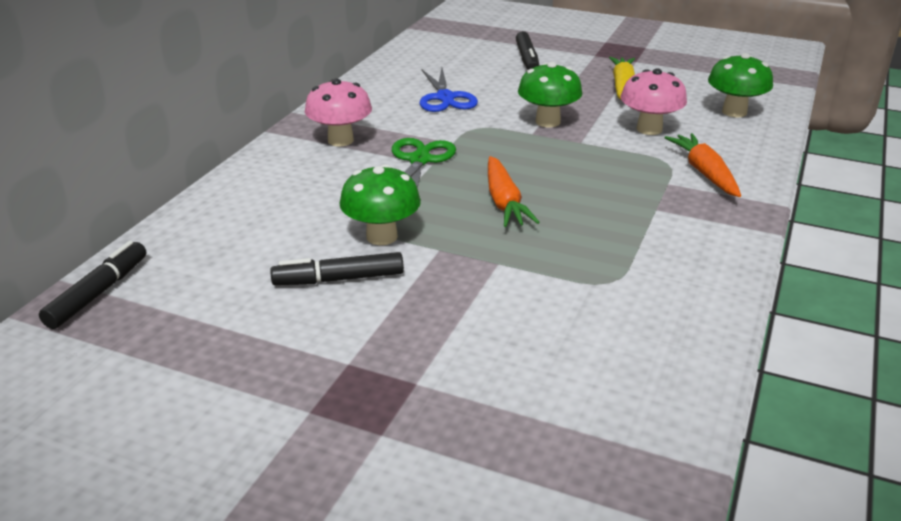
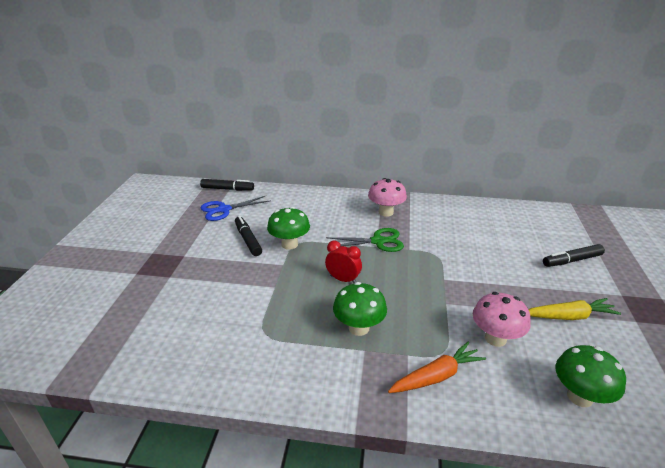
camera: 75 degrees right, 0 degrees up
blue scissors [420,68,478,112] -> blue scissors moved to [201,196,269,221]
orange carrot [488,156,540,227] -> red clock [325,241,362,283]
green mushroom [518,62,582,127] -> green mushroom moved to [333,282,387,336]

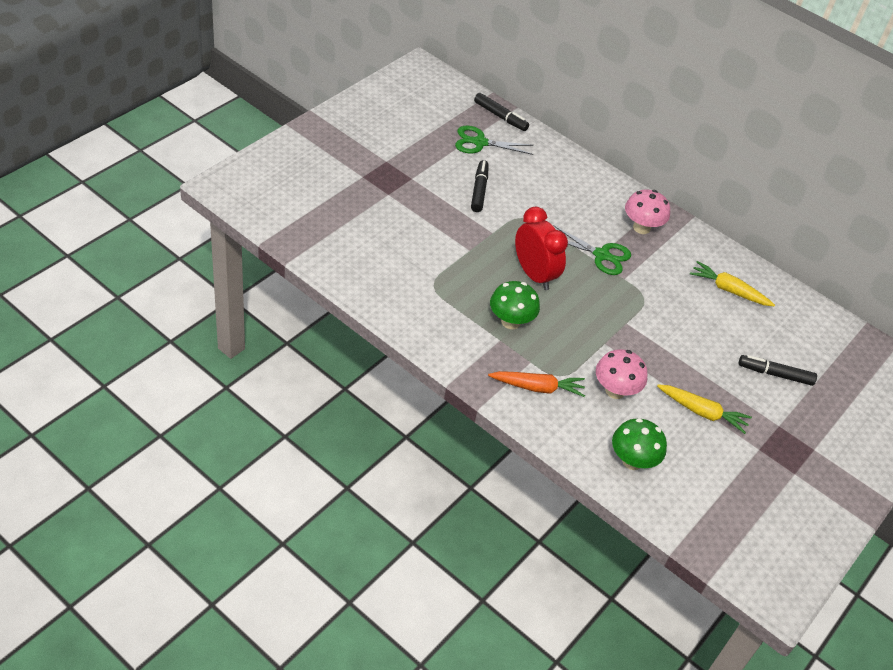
camera: 25 degrees right, 15 degrees up
blue scissors [201,196,269,221] -> green scissors [455,126,534,155]
green mushroom [267,207,310,250] -> none
red clock [325,241,362,283] -> red clock [515,207,568,290], size x1.66
none -> yellow carrot [690,261,775,306]

